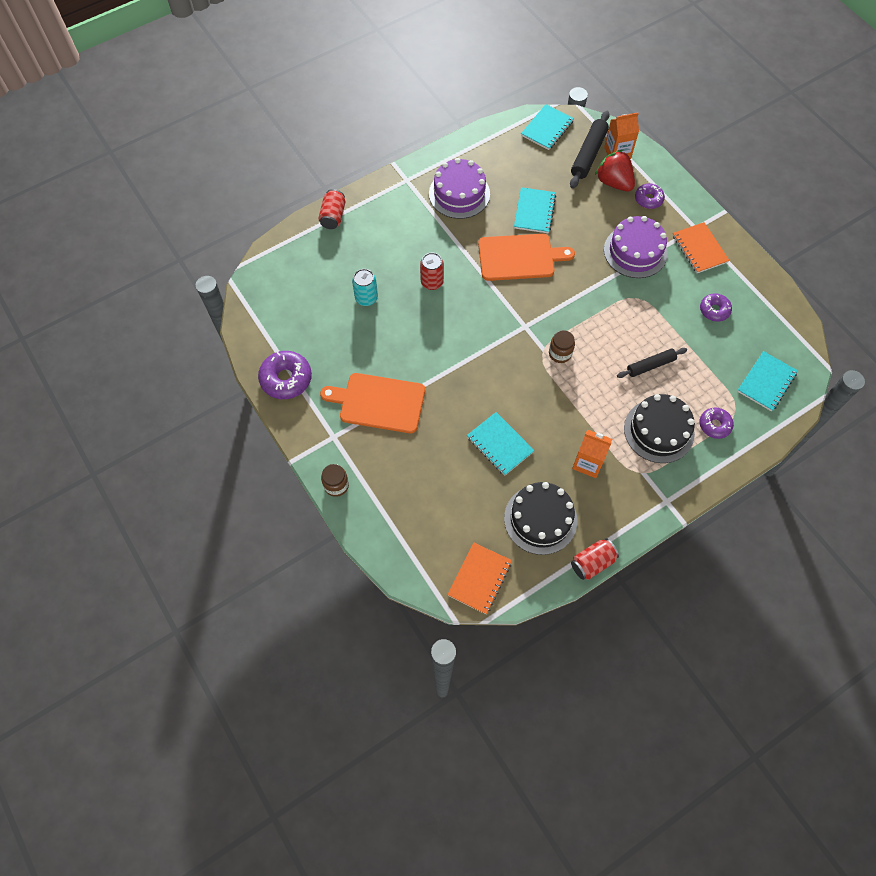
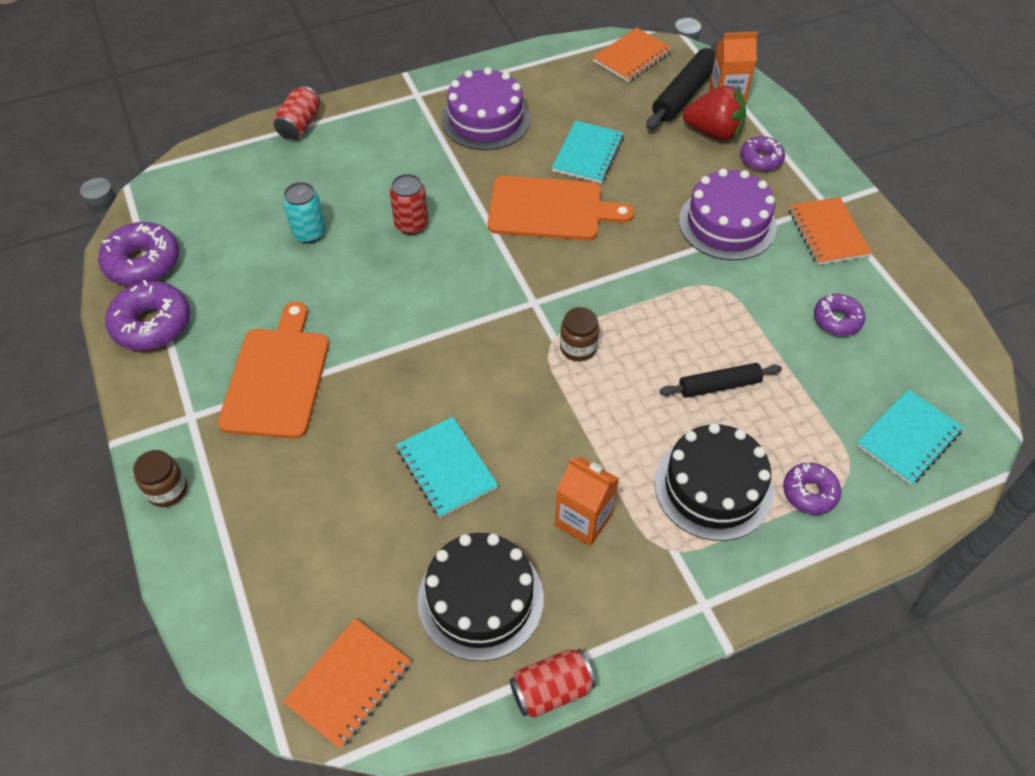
camera: 10 degrees right, 10 degrees down
orange cutting board [320,373,425,433] -> orange cutting board turned 75 degrees clockwise [218,302,329,439]
turquoise notebook [521,104,574,150] -> orange notebook [592,27,673,82]
red strawberry [595,150,635,192] -> red strawberry turned 135 degrees clockwise [683,85,746,140]
none -> purple donut [98,222,179,286]

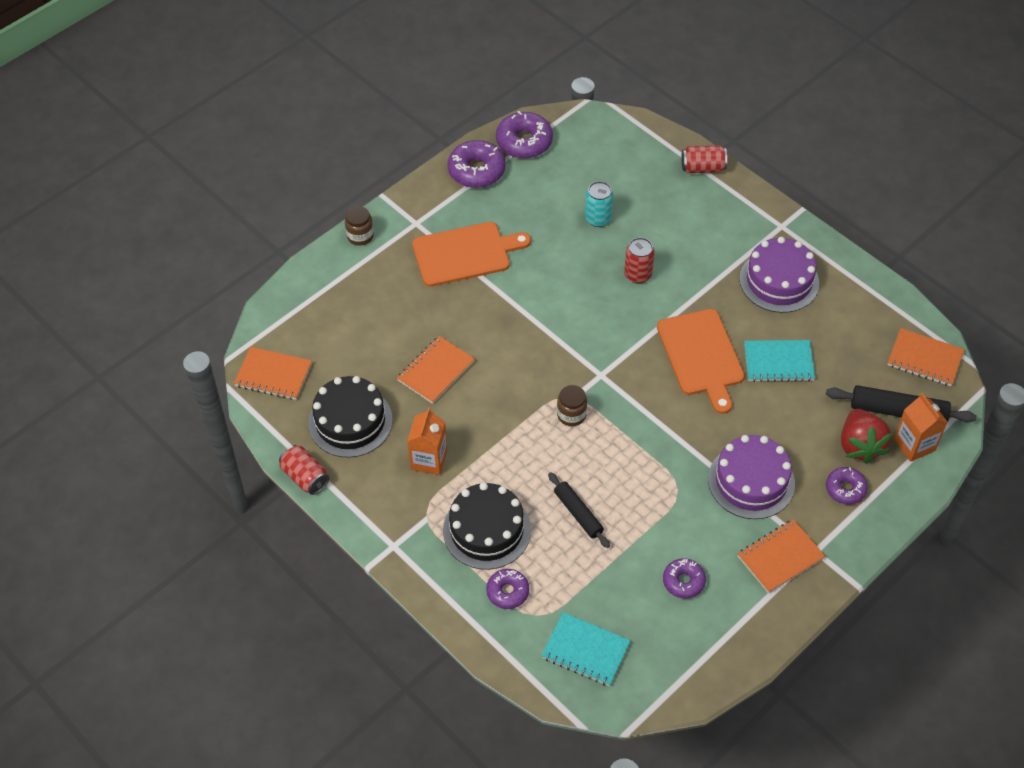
camera: 70 degrees right, 0 degrees up
turquoise notebook [396,417,498,518] -> orange notebook [397,336,475,404]

